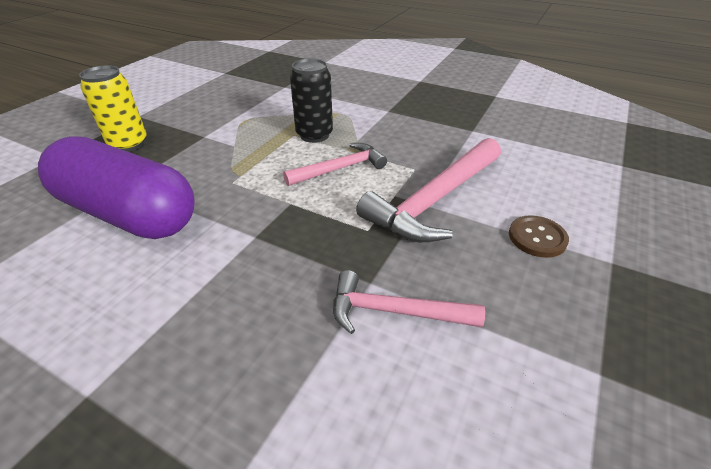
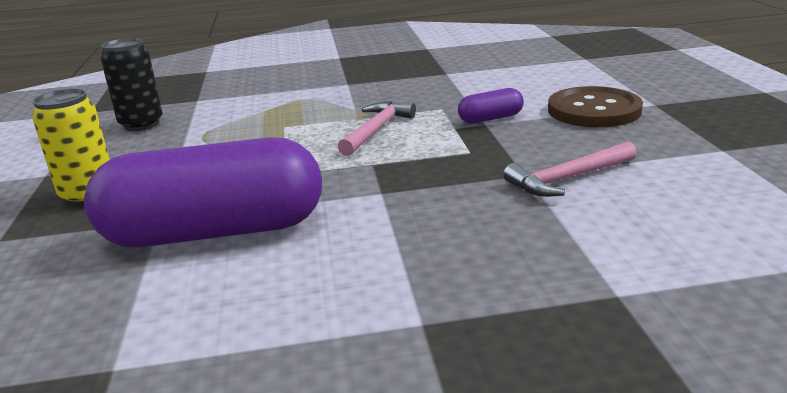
camera: 35 degrees left, 15 degrees down
black can [290,58,333,143] -> black can moved to [101,38,163,131]
pink hammer [356,138,501,243] -> purple capsule [458,88,524,124]
brown button [509,215,569,258] -> brown button [548,86,643,127], size x1.77

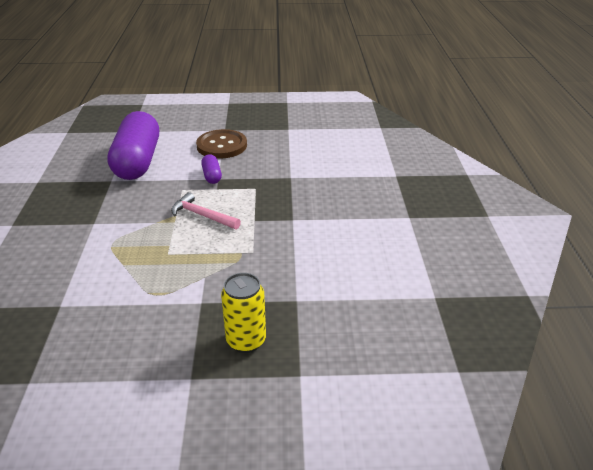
camera: 85 degrees left, 10 degrees up
purple capsule [84,137,322,247] -> purple capsule moved to [107,111,159,180]
black can [101,38,163,131] -> none
pink hammer [503,141,637,197] -> none

